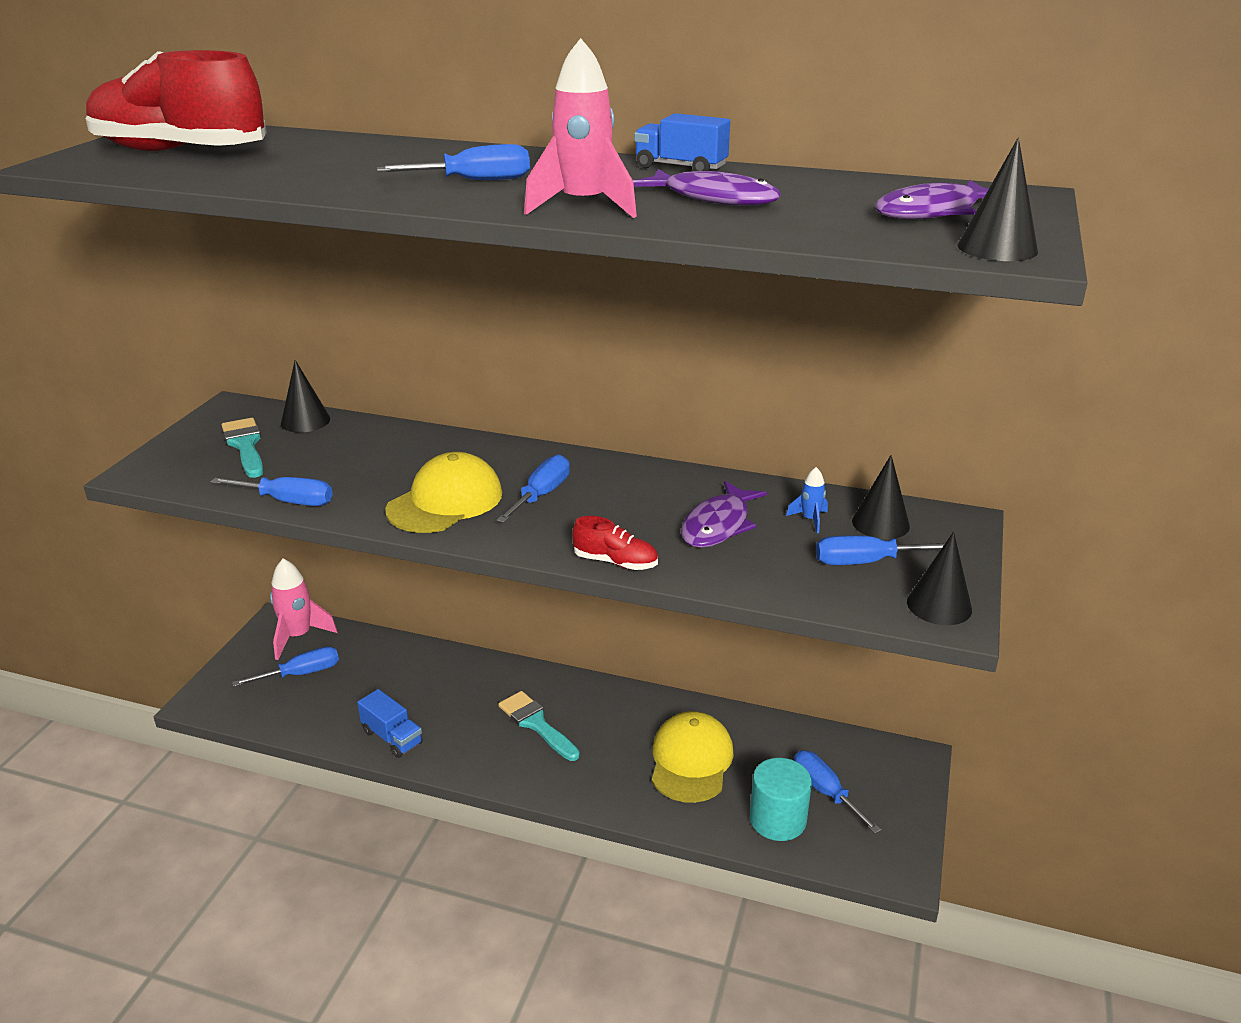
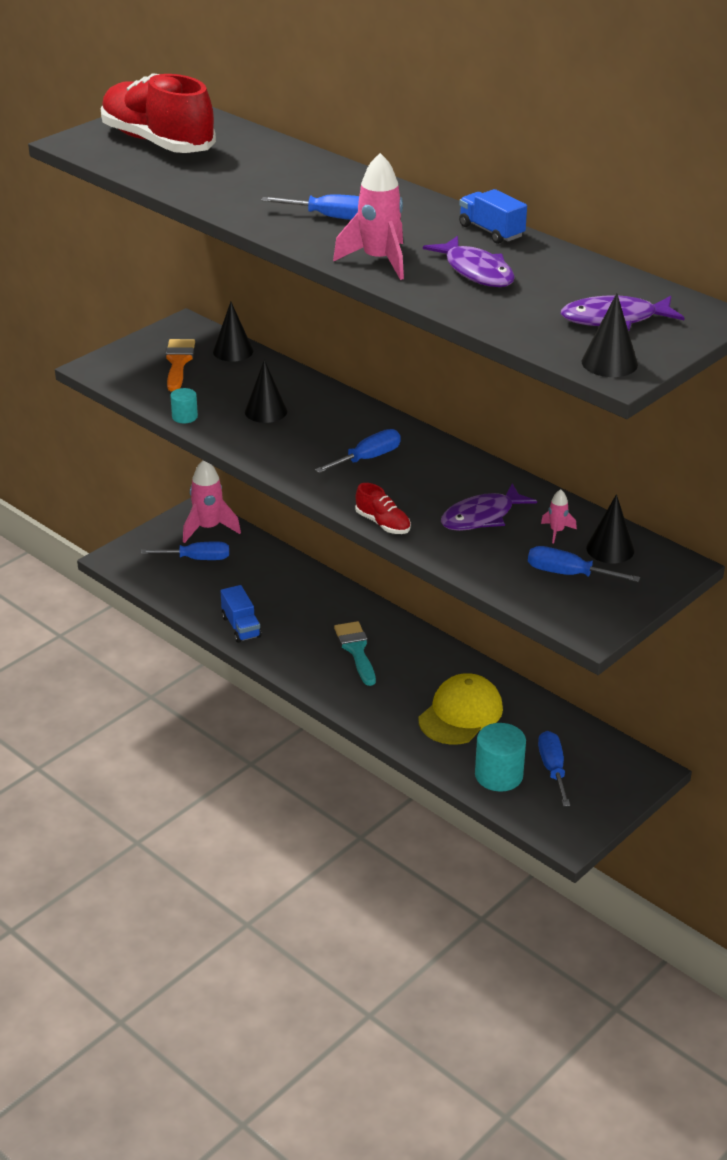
camera: 25 degrees right, 5 degrees up
blue screwdriver [211,477,333,506] -> turquoise cylinder [170,388,198,423]
turquoise brush [222,418,263,478] -> orange brush [165,339,195,392]
yellow cap [385,452,502,533] -> none
blue rocket [786,467,828,533] -> pink rocket [541,489,577,543]
black cone [907,532,972,625] -> black cone moved to [245,360,287,423]

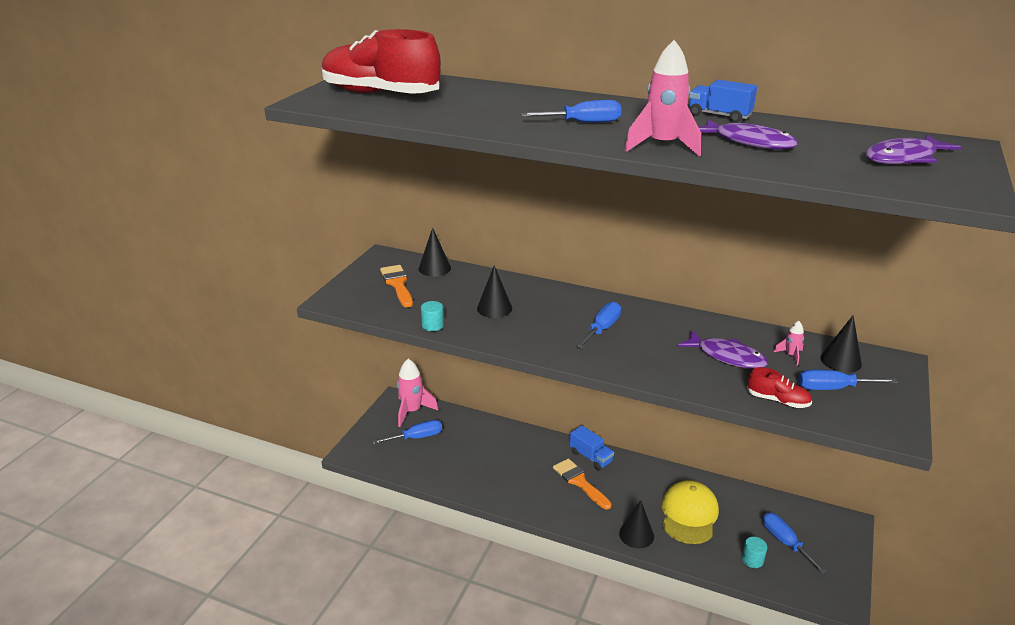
camera: 20 degrees left, 5 degrees down
blue truck [221,585,261,643] -> blue truck moved to [570,425,614,470]
turquoise brush [334,621,376,686] -> orange brush [553,458,612,510]
red shoe [355,483,411,534] -> red shoe moved to [747,367,812,408]
purple fish [441,484,537,531] -> purple fish turned 90 degrees counterclockwise [677,330,768,369]
turquoise cylinder [475,723,526,792] -> turquoise cylinder [742,537,767,568], size x0.55
black cone [581,293,638,377] -> black cone moved to [619,500,654,548]

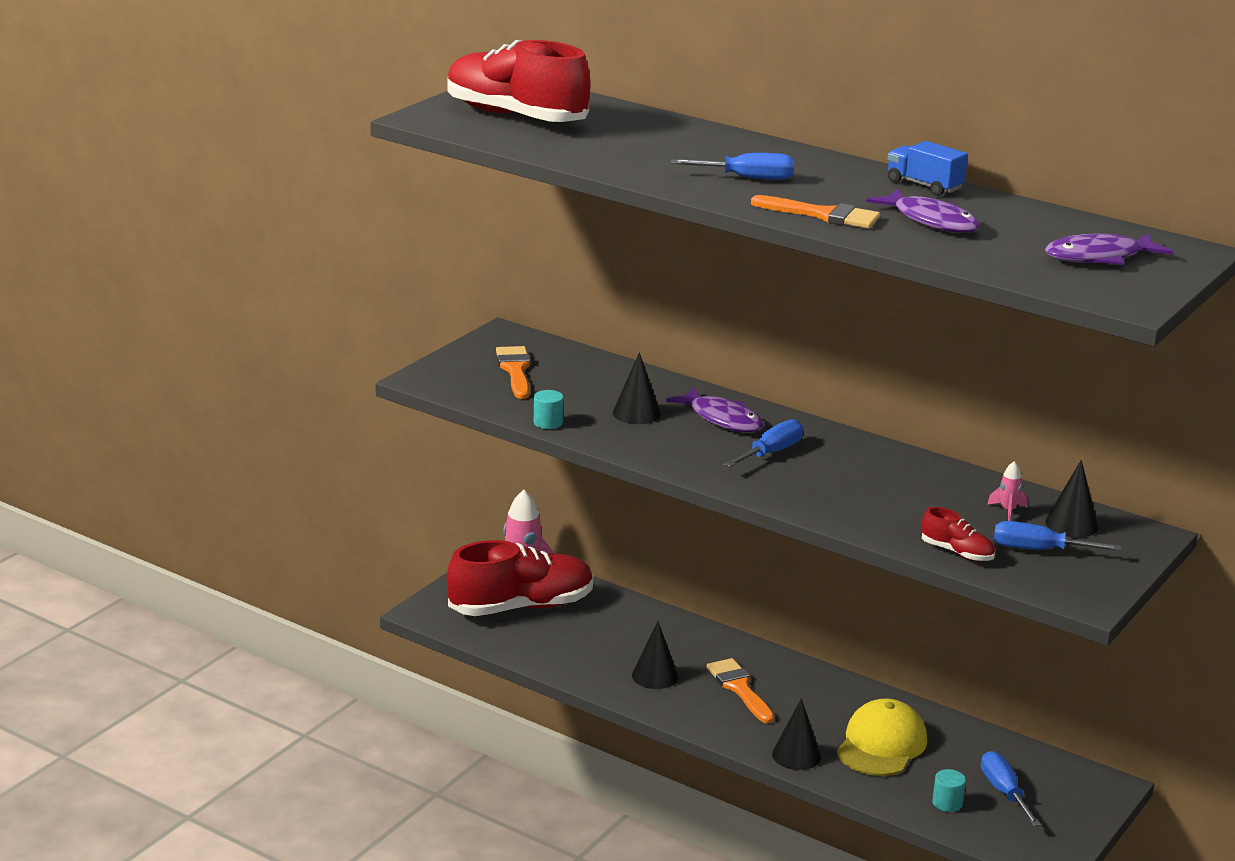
camera: 10 degrees right, 5 degrees down
blue screwdriver [373,420,442,444] -> red shoe [447,540,594,616]
black cone [419,228,451,277] -> black cone moved to [632,621,679,689]
blue truck [570,425,614,470] -> none
pink rocket [625,40,701,156] -> orange brush [751,195,880,229]
purple fish [677,330,768,369] -> purple fish moved to [666,387,763,432]

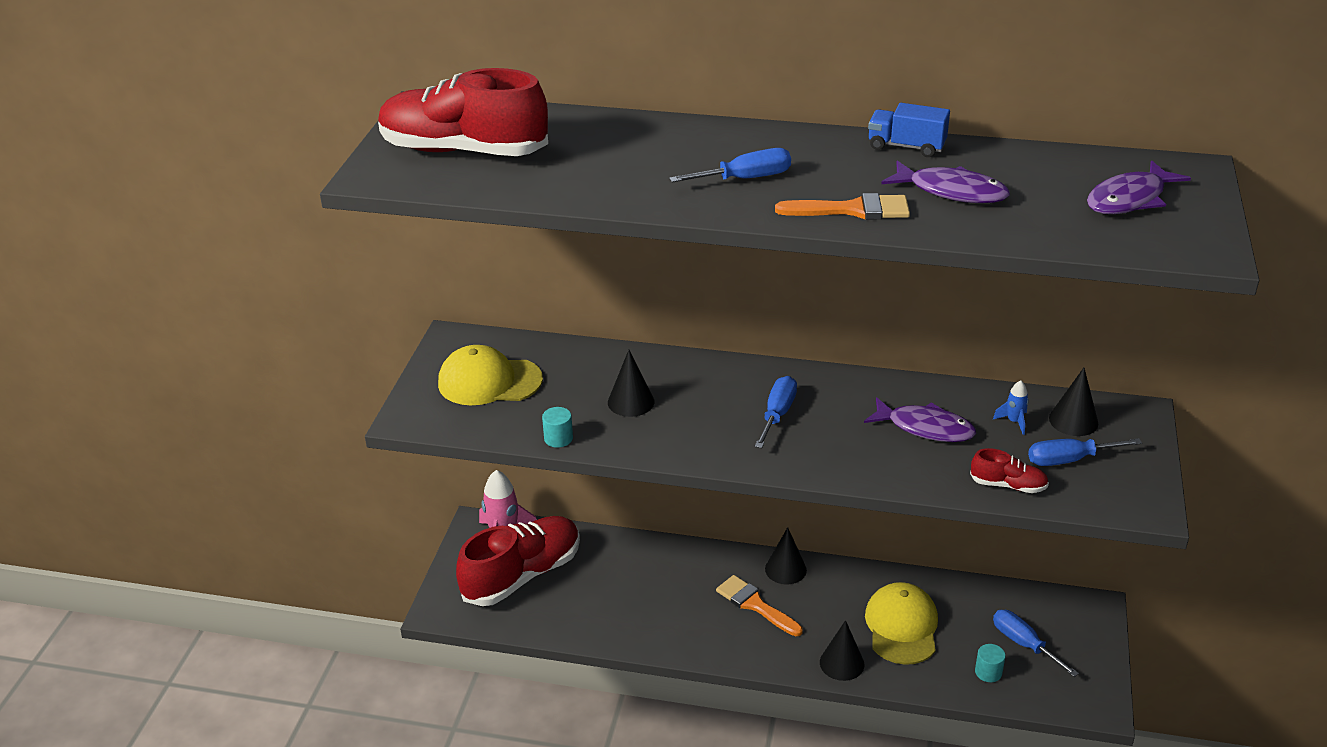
camera: 20 degrees left, 10 degrees up
orange brush [496,346,530,399] -> yellow cap [438,345,543,405]
black cone [632,621,679,689] -> black cone moved to [765,527,807,584]
purple fish [666,387,763,432] -> purple fish moved to [864,397,976,442]
pink rocket [987,461,1028,521] -> blue rocket [993,380,1029,435]

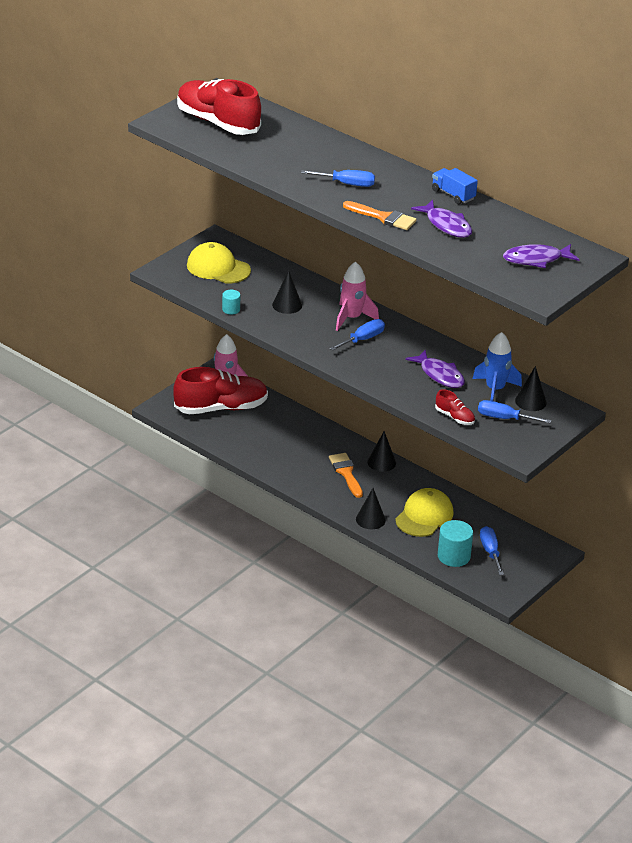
camera: 25 degrees right, 0 degrees up
turquoise cylinder [975,644,1005,682] -> turquoise cylinder [438,520,473,567], size x1.82
blue rocket [993,380,1029,435] -> blue rocket [473,332,522,401], size x2.07
none -> pink rocket [336,261,379,331]

